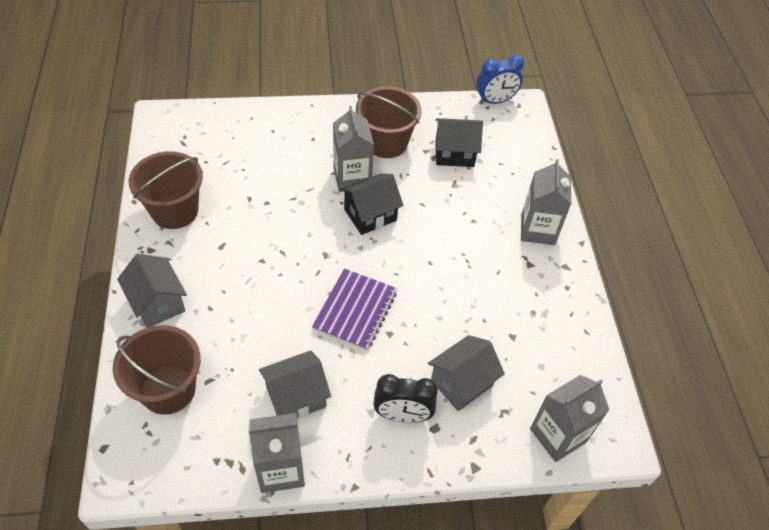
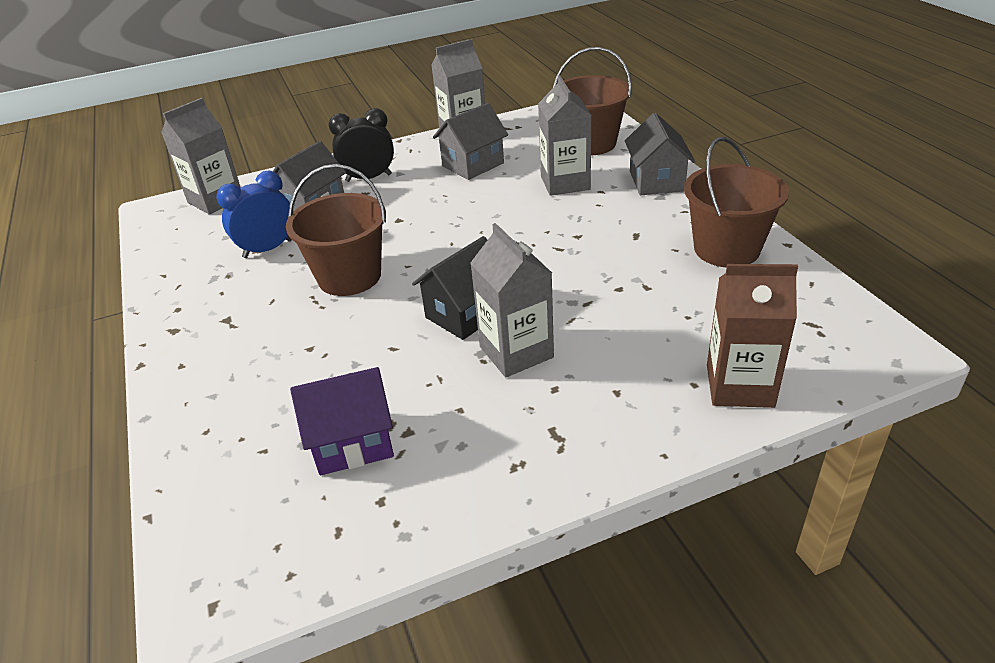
camera: 170 degrees right, 15 degrees down
grey house [117,254,187,328] -> grey house turned 45 degrees clockwise [625,113,695,195]
purple notebook [312,269,397,351] -> none
brown bucket [356,86,422,158] -> brown bucket moved to [286,164,386,296]
black house [436,118,483,167] -> purple house [290,367,394,475]
blue clock [476,54,524,104] -> blue clock moved to [216,171,292,258]
grey carton [521,159,571,245] -> grey carton moved to [538,75,592,196]
none -> brown carton [707,264,798,408]

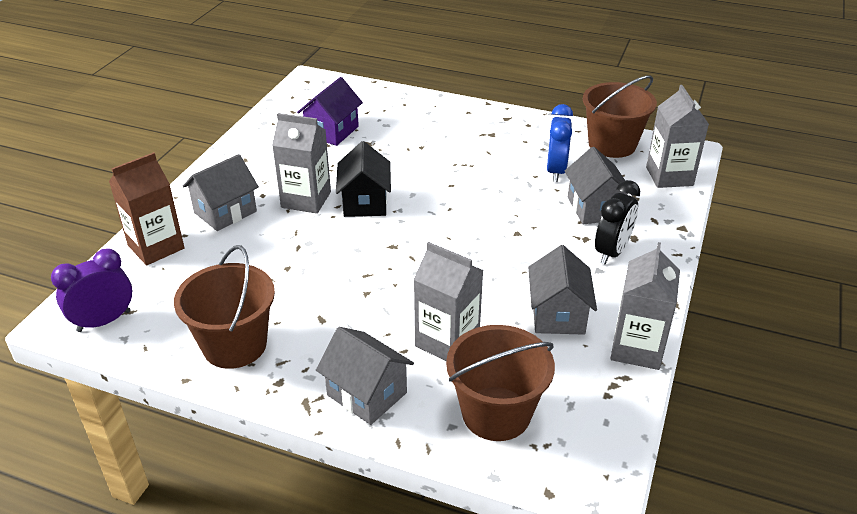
camera: 130 degrees right, 0 degrees up
brown bucket [286,164,386,296] -> brown bucket moved to [583,75,657,158]
none -> purple clock [51,249,132,332]
none -> grey house [183,154,259,231]

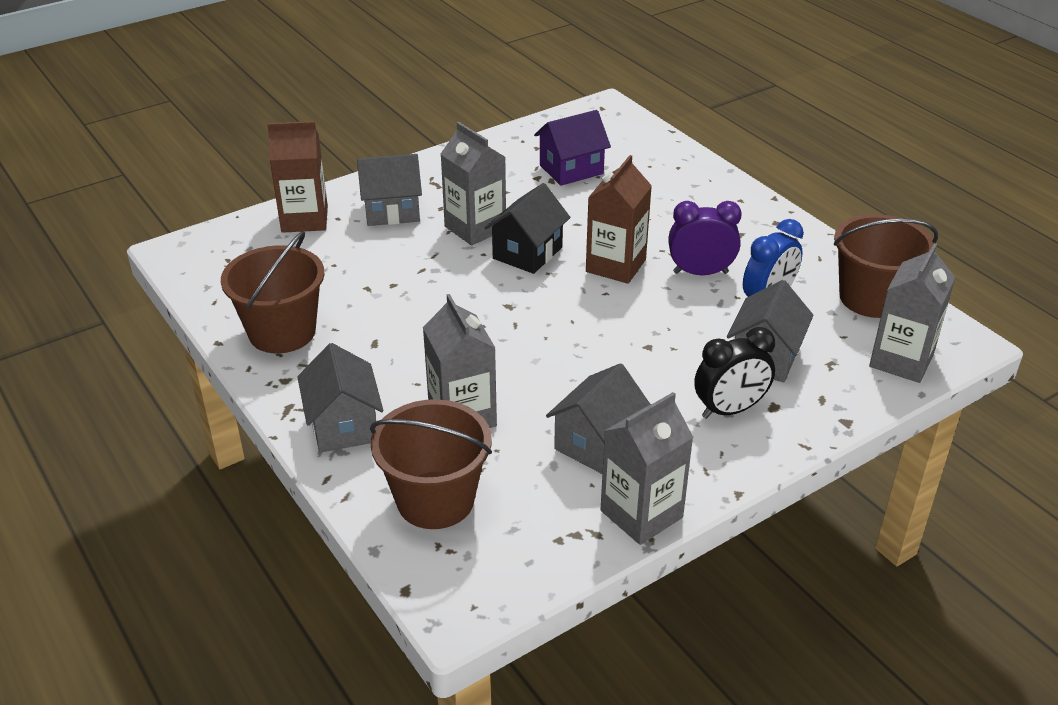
camera: 35 degrees right, 0 degrees up
purple clock [51,249,132,332] -> purple clock moved to [668,201,742,275]
none -> brown carton [586,155,652,284]

